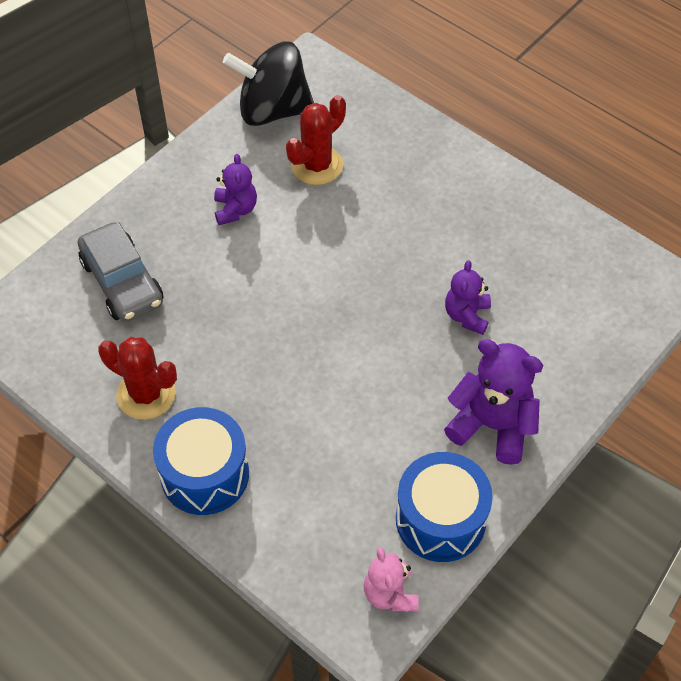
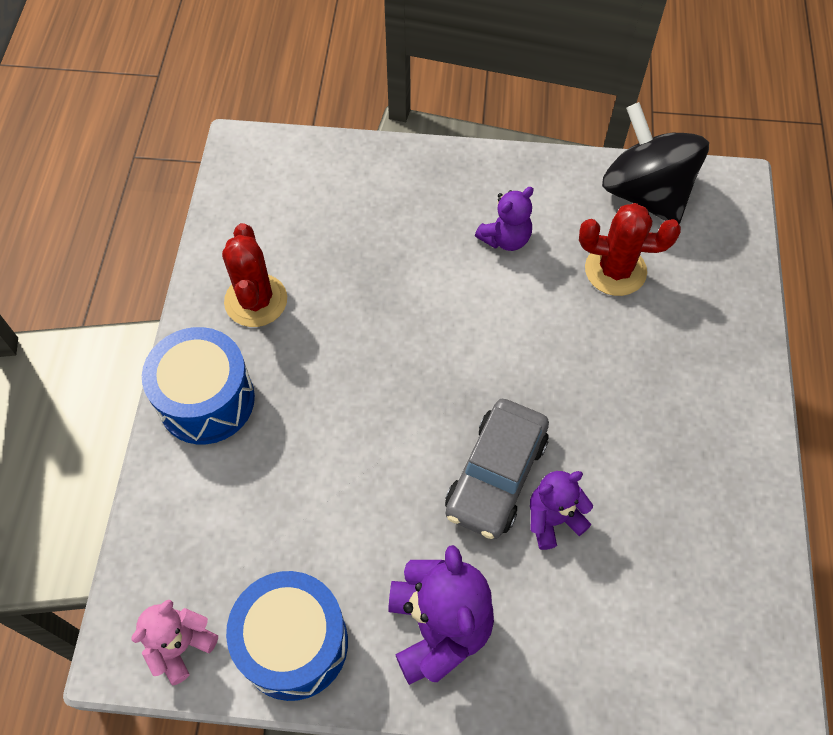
camera: 55 degrees right, 5 degrees up
grey car [77,222,163,322] -> grey car moved to [445,399,549,539]

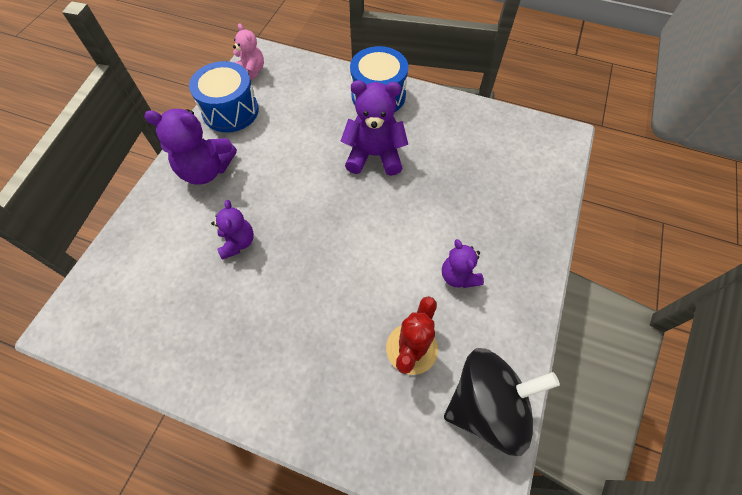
camera: 105 degrees right, 0 degrees up
red cactus [222,223,287,327] -> none
grey car [445,399,549,539] -> none
none -> purple teddy bear [340,80,408,176]

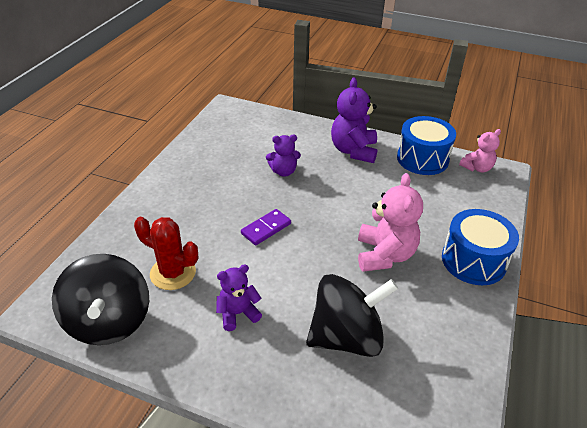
camera: 90 degrees right, 20 degrees down
purple teddy bear [340,80,408,176] -> pink teddy bear [358,173,423,272]
none -> purple domino [241,209,291,245]
none -> black spinning top [306,274,398,357]

